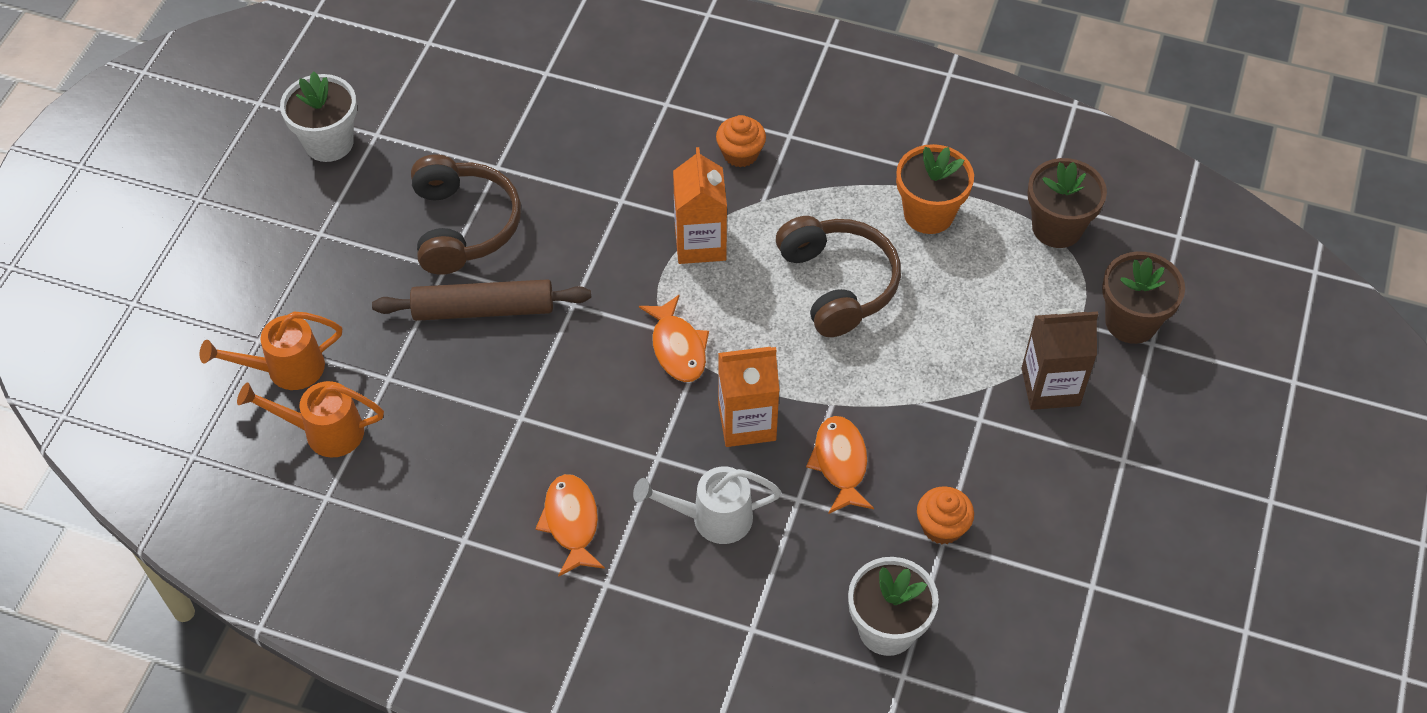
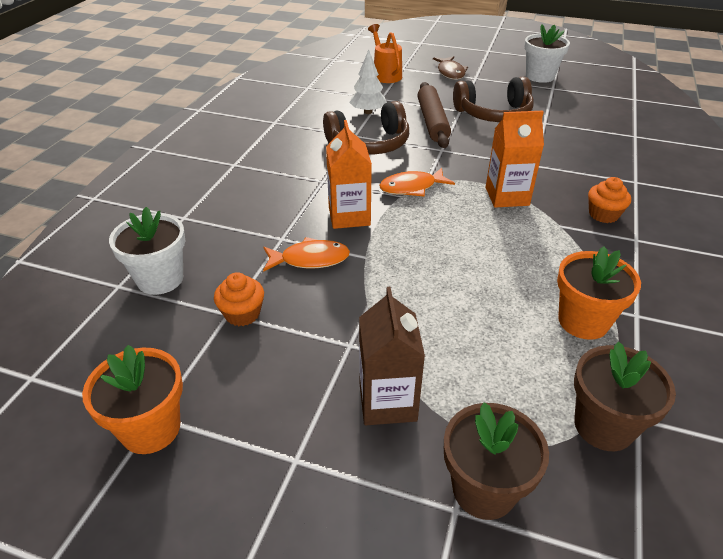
camera: 90 degrees right, 15 degrees down
orange watering can [237,381,384,458] -> none
orange fish [536,474,605,577] -> none
white watering can [633,466,781,544] -> none
brown headphones [776,216,901,337] -> brown headphones moved to [323,101,409,154]
none -> orange flower pot [82,345,183,454]
none -> white tree [349,49,387,114]
none -> brown fish [433,56,468,80]

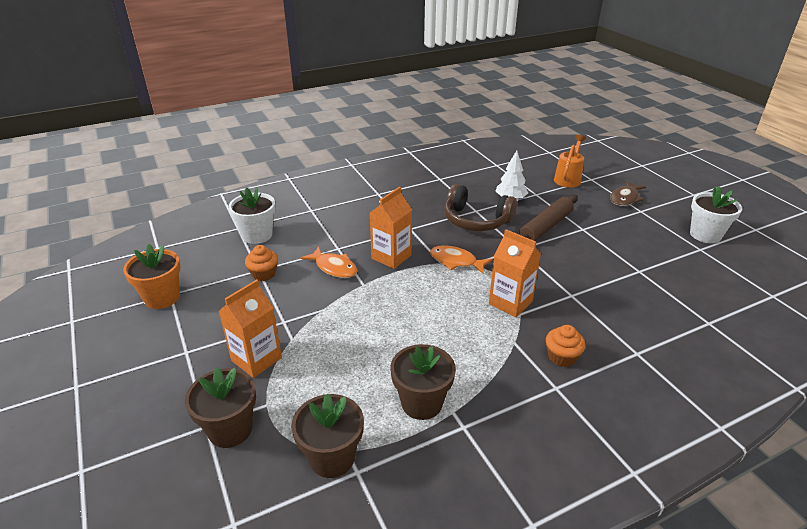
camera: 45 degrees right, 5 degrees down
brown carton [359,287,425,425] -> orange carton [219,279,282,378]
brown headphones [453,77,534,122] -> none
orange flower pot [557,247,641,340] -> brown flower pot [390,344,456,420]

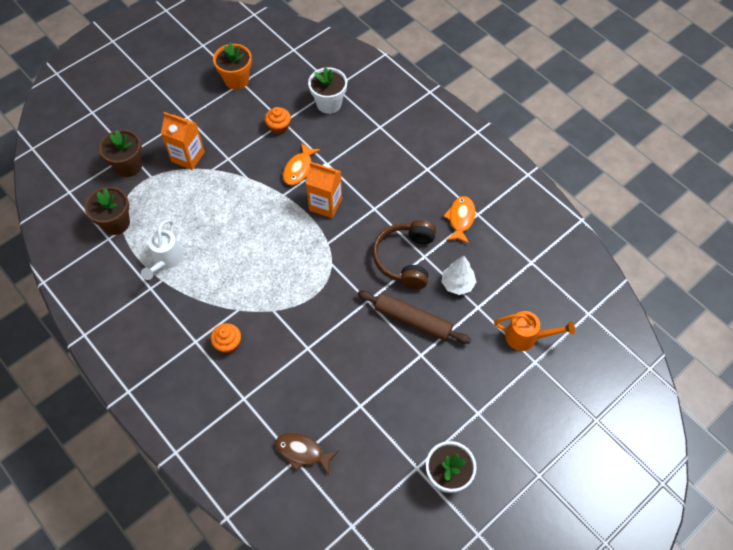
camera: 75 degrees right, 25 degrees up
brown flower pot [390,344,456,420] -> white watering can [141,219,183,280]
orange fish [430,245,492,274] -> orange fish moved to [443,196,475,244]
orange carton [489,229,541,318] -> none
brown fish [610,180,646,206] -> brown fish moved to [275,432,339,475]

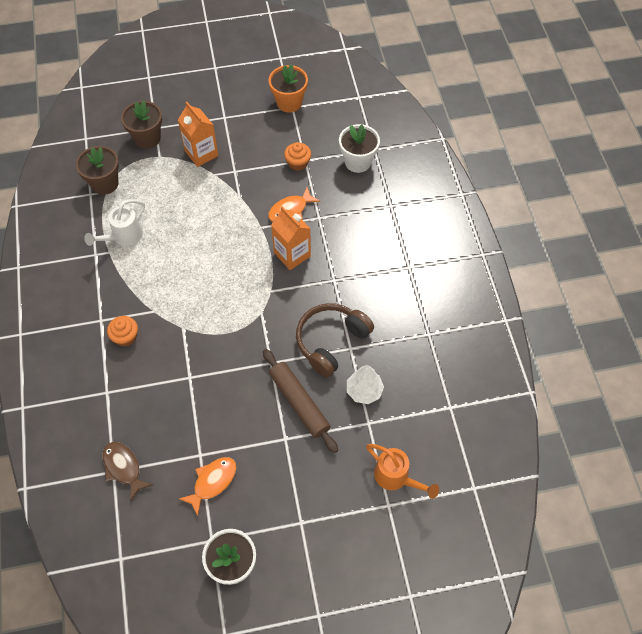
camera: 30 degrees right, 0 degrees up
orange fish [443,196,475,244] -> orange fish moved to [179,457,236,516]

